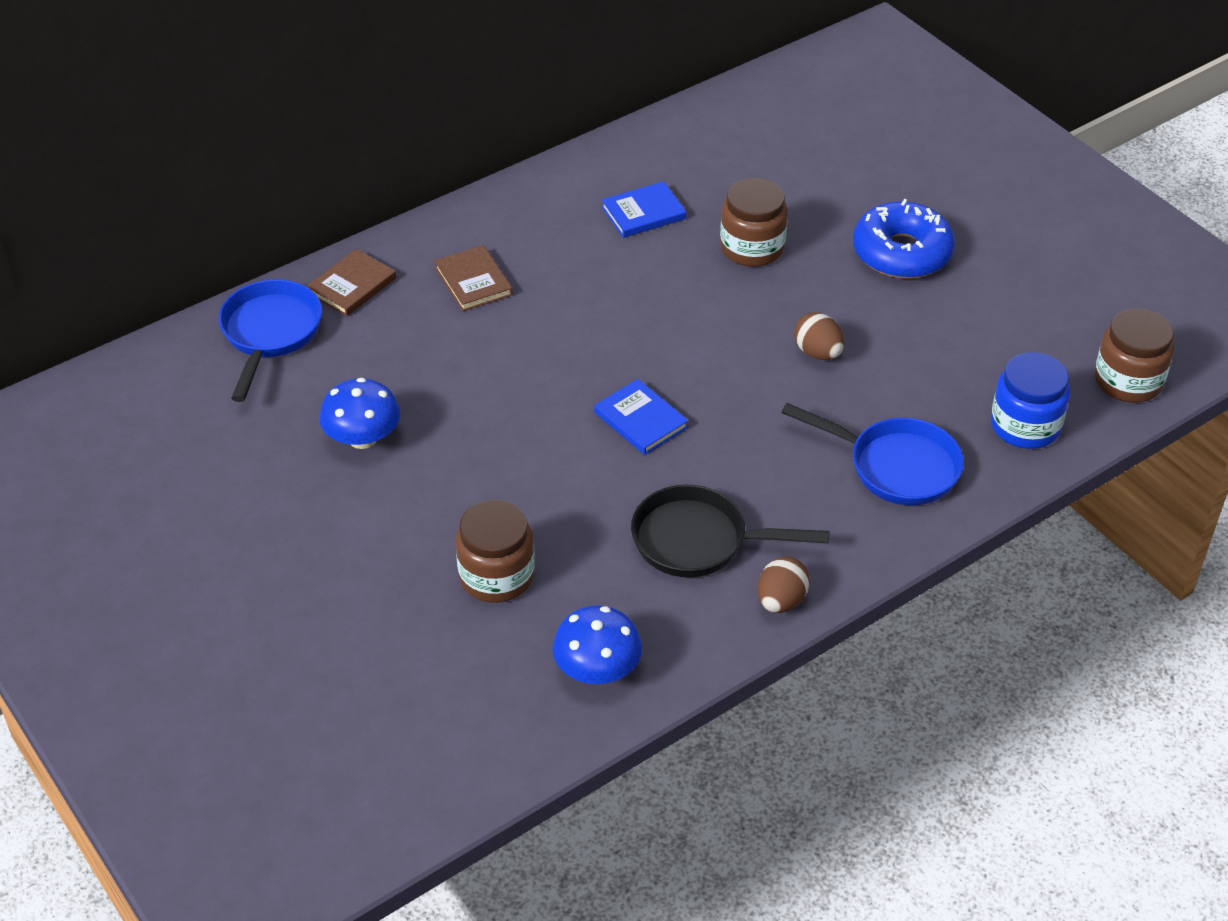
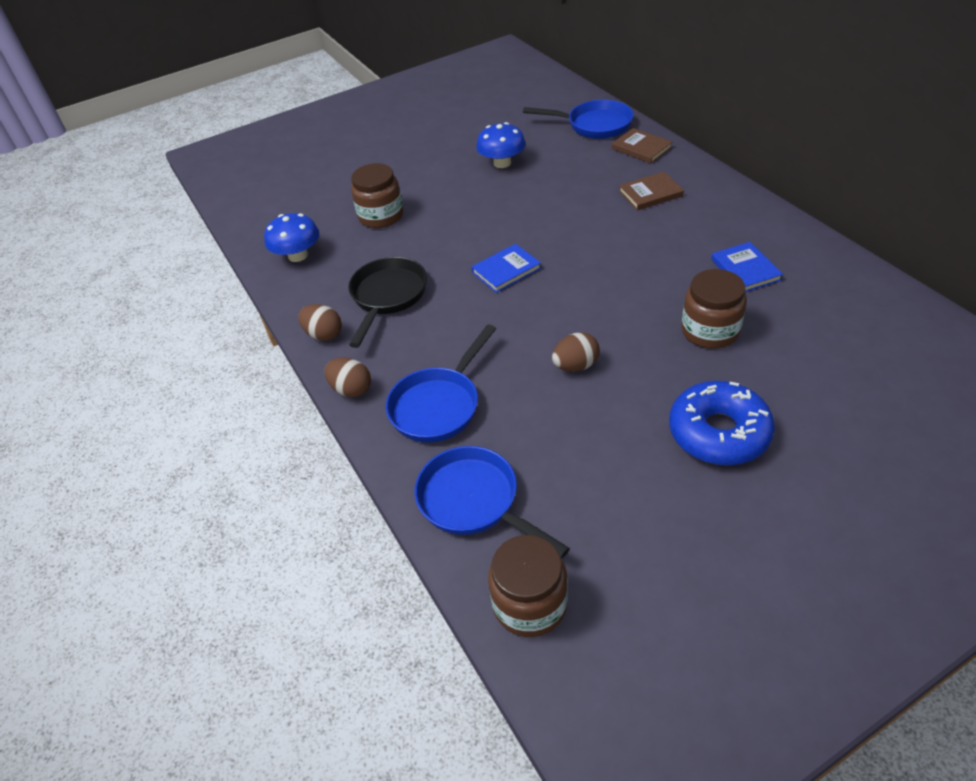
camera: 100 degrees right, 0 degrees up
blue jar [991,352,1070,449] -> blue pan [414,446,570,559]
none -> brown egg [324,358,371,397]

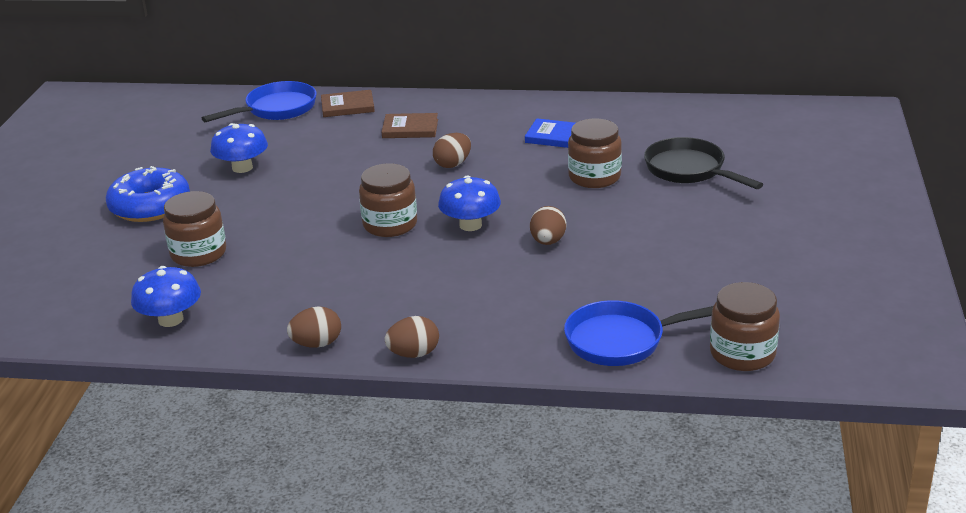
camera: 55 degrees left, 15 degrees down
black pan [348,257,427,348] -> black pan moved to [644,137,763,189]
blue pan [386,324,496,443] -> none
blue book [471,244,541,293] -> brown jar [359,163,417,237]
brown book [619,172,684,210] -> brown book turned 75 degrees clockwise [382,113,438,138]
blue donut [669,381,775,465] -> blue donut moved to [106,166,190,222]
none -> brown egg [433,133,471,168]
none -> blue mushroom [438,175,501,231]

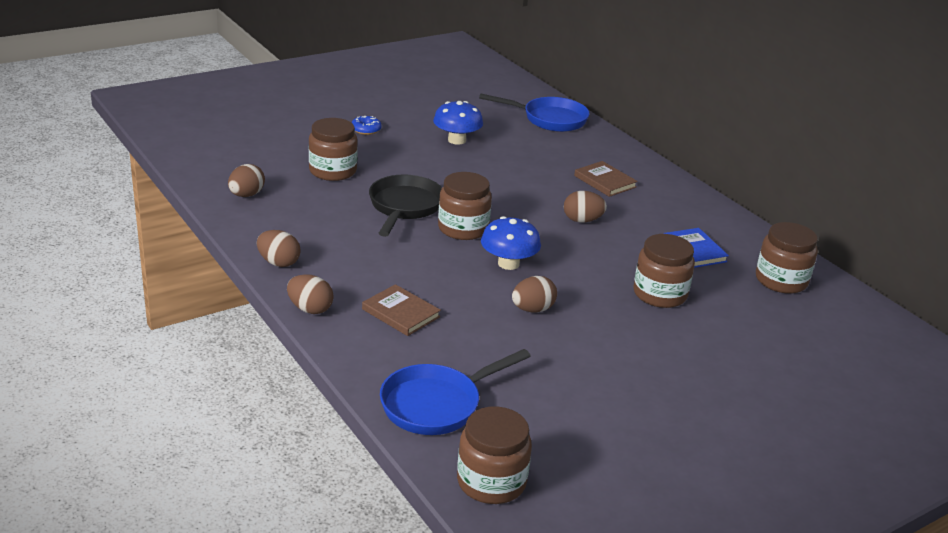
camera: 45 degrees right, 0 degrees up
blue donut [106,166,190,222] -> blue donut [352,116,381,135], size x0.44
blue mushroom [131,266,201,327] -> brown egg [228,164,265,197]
brown book [321,90,375,117] -> brown book moved to [362,284,441,336]
blue pan [564,300,713,366] -> blue pan turned 75 degrees counterclockwise [380,349,531,435]
black pan [644,137,763,189] -> black pan moved to [369,175,442,237]
none -> brown jar [756,222,818,294]

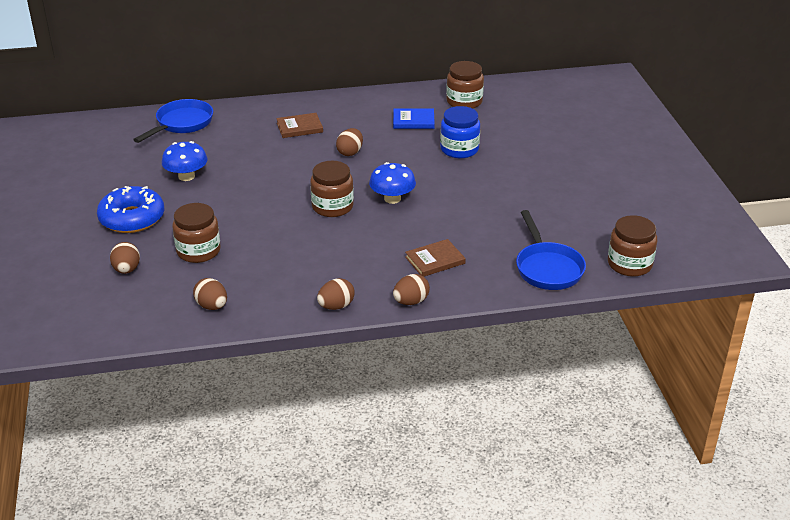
camera: 65 degrees left, 5 degrees up
blue donut [352,116,381,135] -> blue donut [97,186,164,233], size x2.25
black pan [369,175,442,237] -> none
brown egg [512,276,557,313] -> brown egg moved to [110,242,140,274]
brown jar [634,234,695,308] -> blue jar [440,106,480,158]

